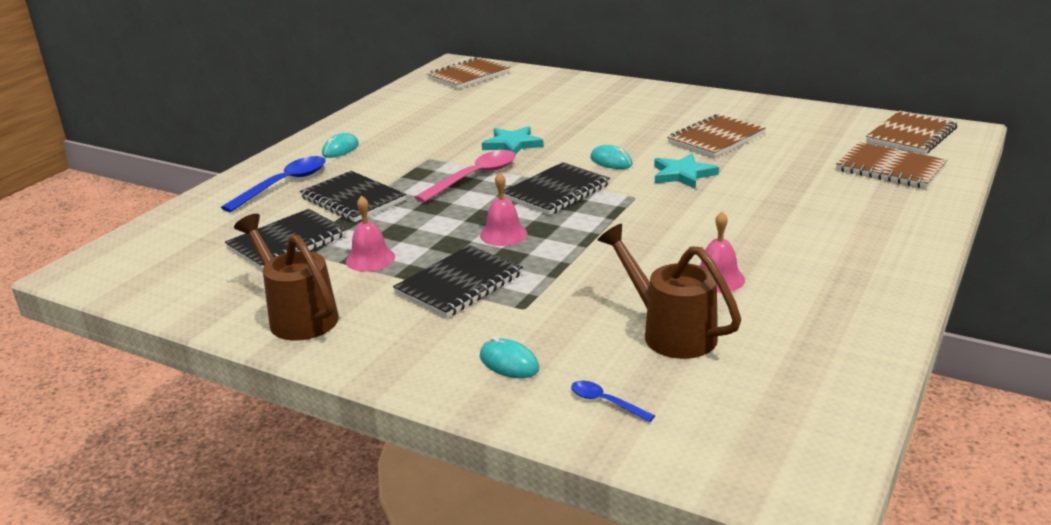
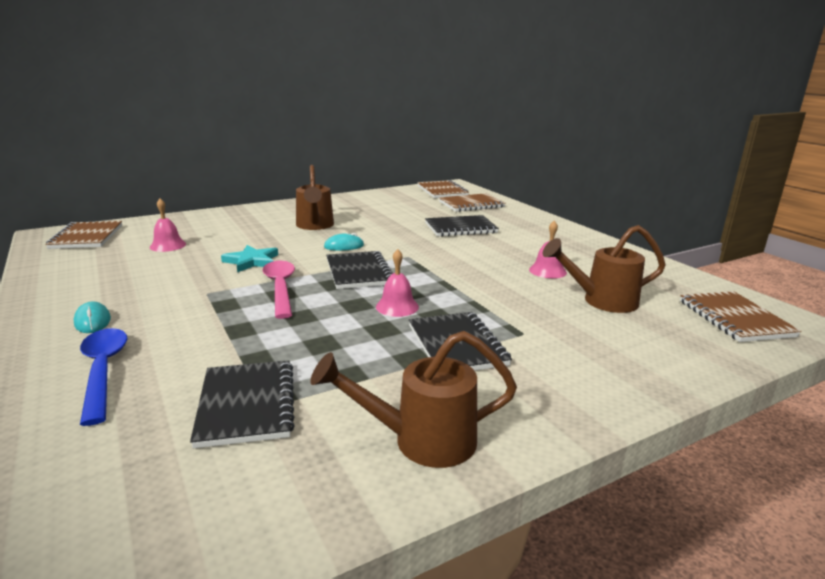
camera: 60 degrees left, 5 degrees down
black notebook [300,171,406,222] -> black notebook moved to [425,215,499,237]
pink bell [346,195,395,272] -> pink bell moved to [150,199,186,252]
turquoise mouse [480,336,539,378] -> none
blue spoon [571,381,655,422] -> none
turquoise star [654,153,719,189] -> none
brown notebook [667,114,766,157] -> brown notebook moved to [680,291,802,342]
none -> brown watering can [296,165,334,230]

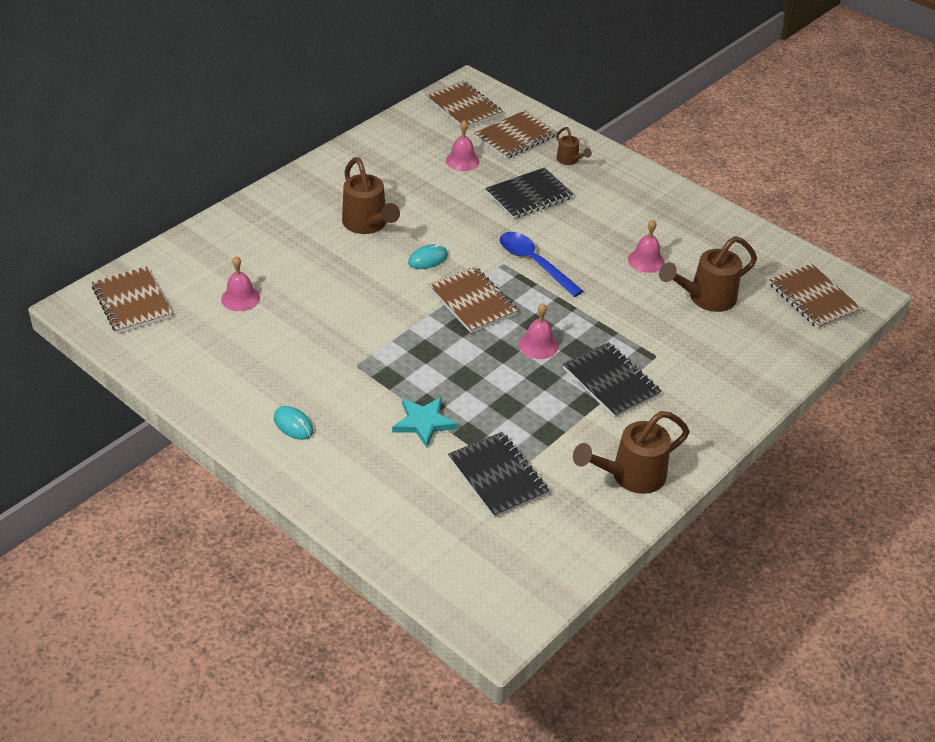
camera: 20 degrees left, 20 degrees up
blue spoon [80,328,127,426] -> blue spoon moved to [500,232,583,297]
turquoise star [221,245,278,273] -> turquoise star moved to [392,397,458,448]
pink spoon [262,261,295,319] -> none
black notebook [326,251,393,289] -> brown notebook [428,266,518,333]
none -> pink bell [446,120,479,171]
none -> brown watering can [556,127,592,165]

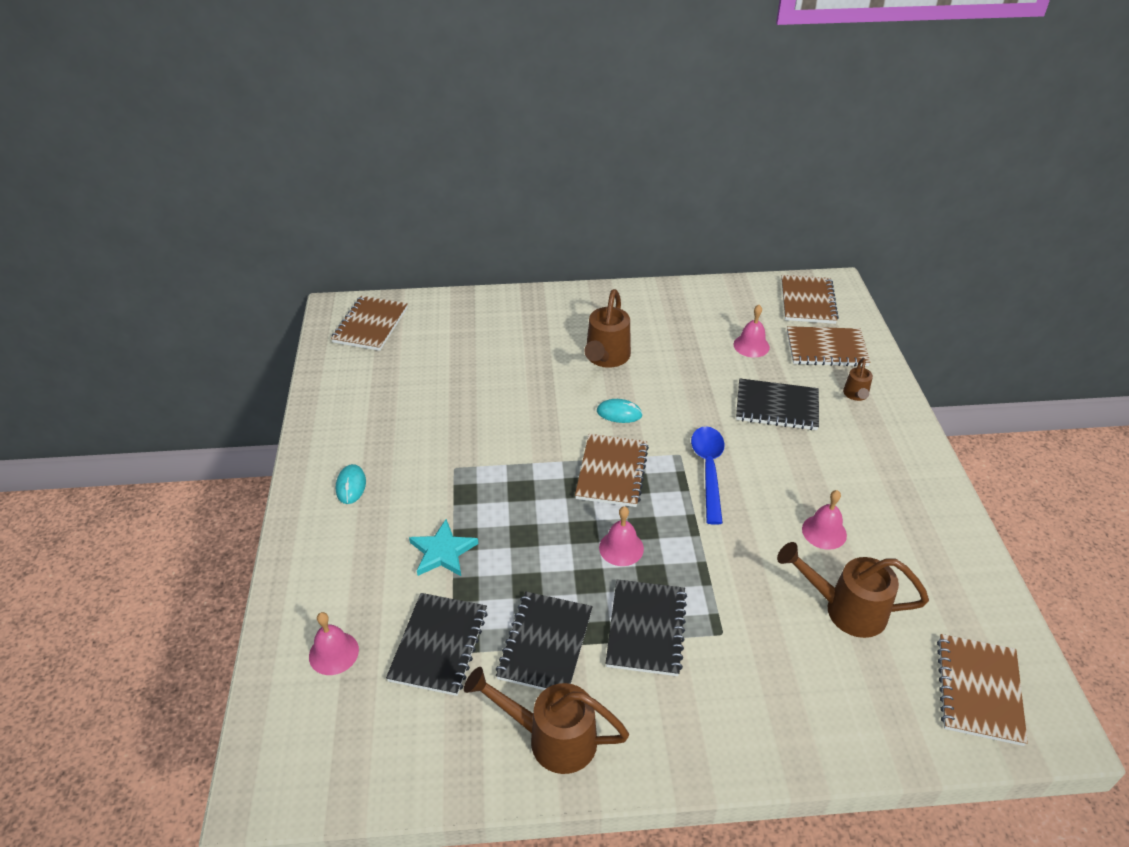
camera: 45 degrees right, 0 degrees up
pink bell [221,256,260,311] -> pink bell moved to [309,612,359,675]
none -> black notebook [496,592,593,690]

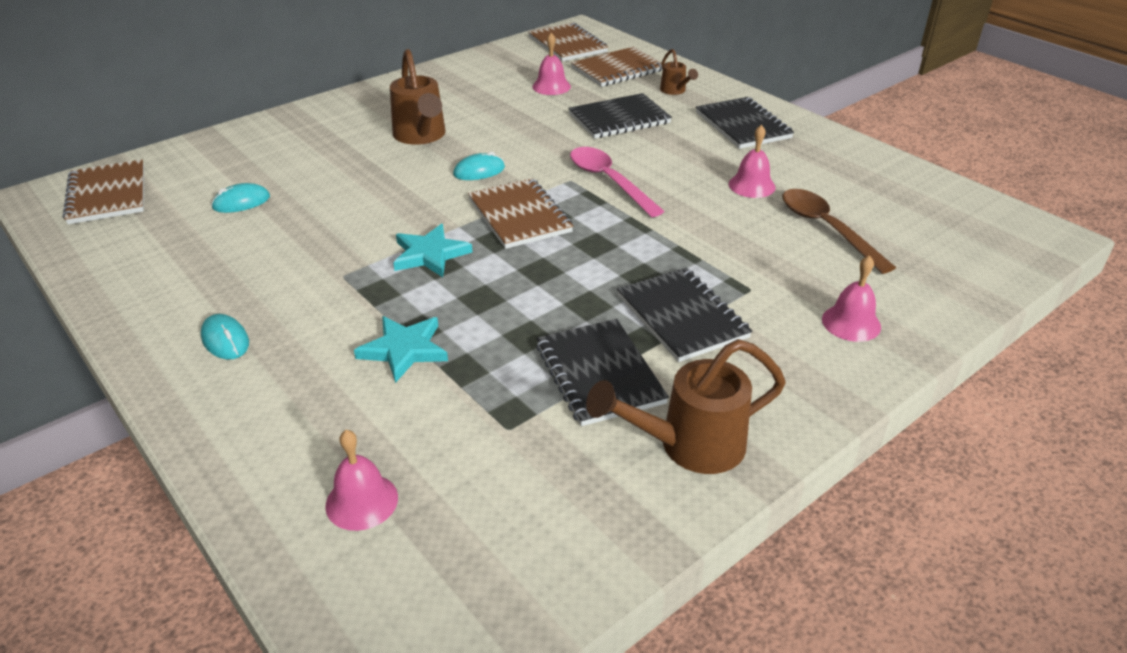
camera: 35 degrees left, 5 degrees down
black notebook [386,593,488,696] -> black notebook moved to [696,97,794,149]
pink bell [599,506,644,566] -> pink bell moved to [822,255,881,342]
blue spoon [691,426,725,525] -> pink spoon [570,147,664,217]
brown watering can [777,542,929,638] -> brown spoon [782,189,896,274]
brown notebook [937,634,1028,746] -> none
none -> turquoise mouse [211,183,270,213]
none -> turquoise star [393,224,472,277]

